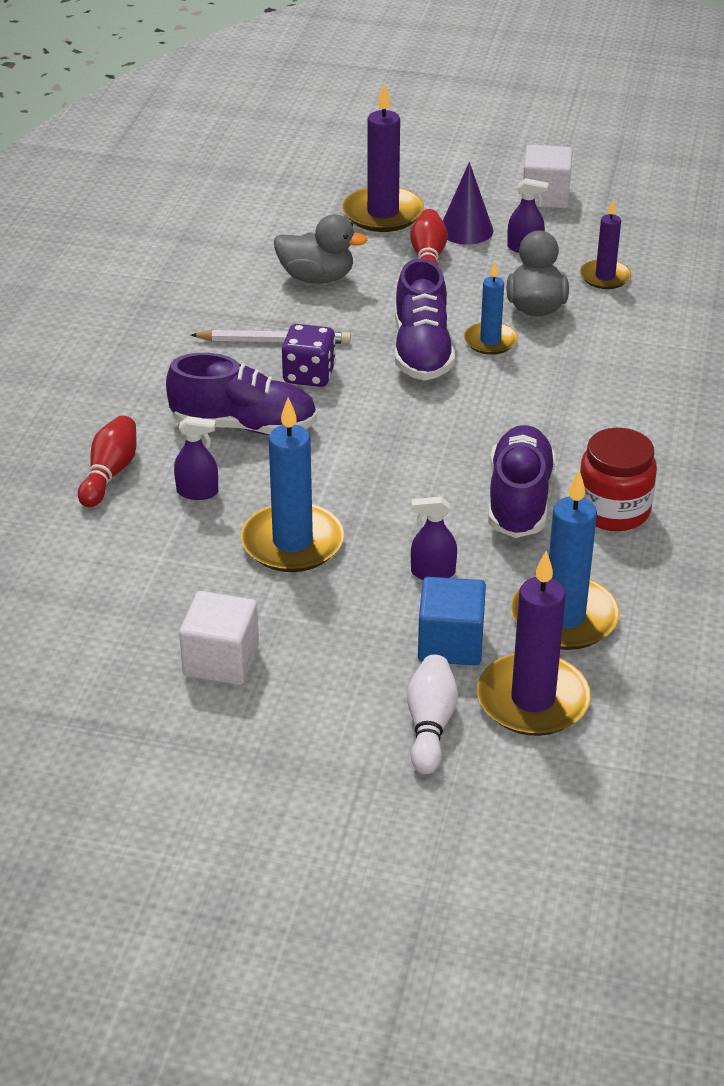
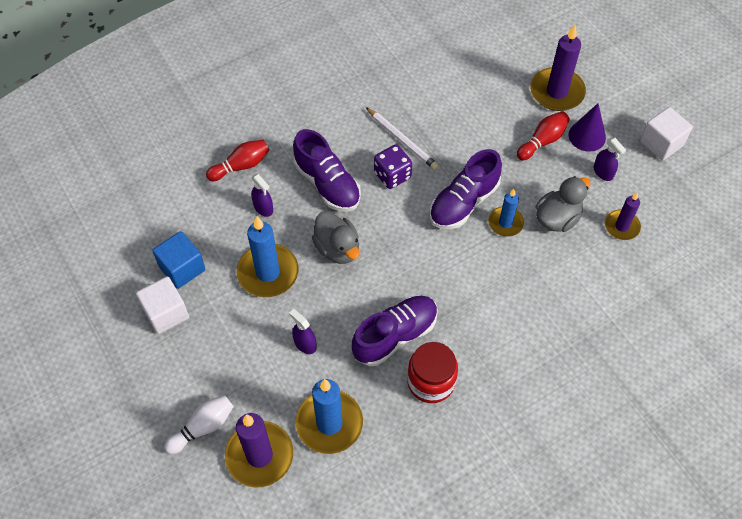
camera: 45 degrees right, 20 degrees up
grey duck [274,214,368,284] -> grey duck moved to [312,211,360,264]
blue cube [418,577,486,666] -> blue cube moved to [152,231,205,289]

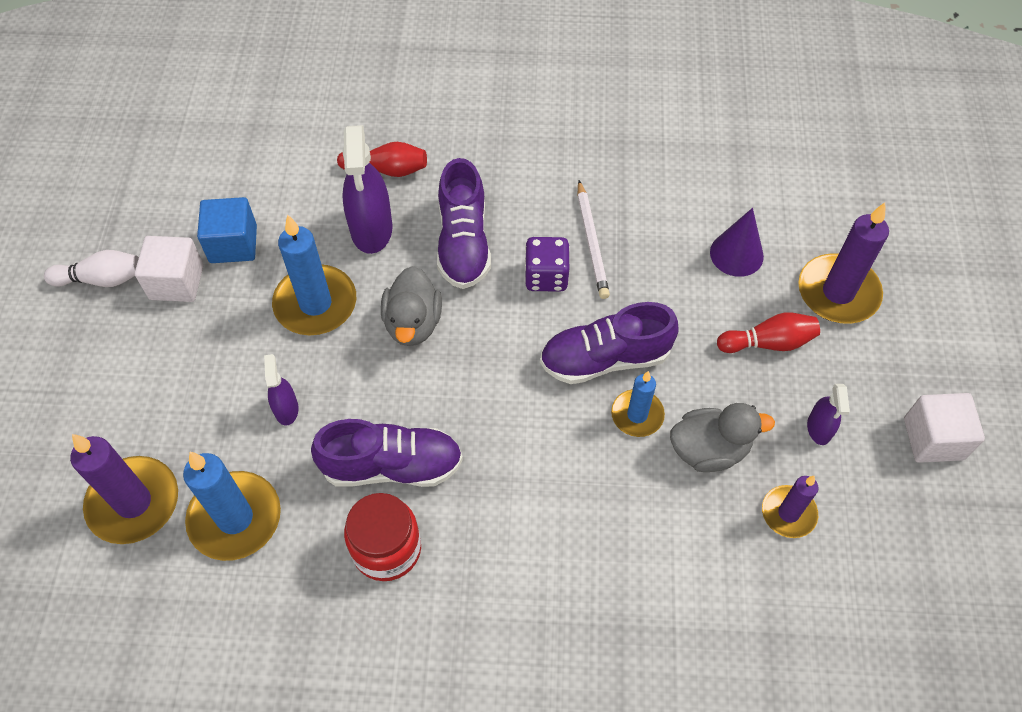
camera: 35 degrees right, 0 degrees up
white bowling pin [164,395,234,454] -> white bowling pin moved to [44,250,139,287]
purple spray bottle [251,174,273,217] -> purple spray bottle [342,125,393,254], size x1.92
purple cone [569,103,606,152] -> purple cone moved to [710,208,764,277]

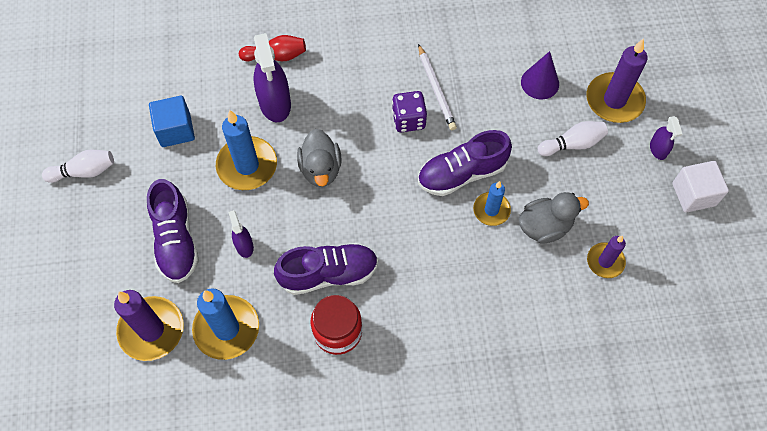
camera: 10 degrees left, 5 degrees up
white cube [135,236,203,302] -> none
purple shoe [437,158,491,289] -> purple shoe moved to [147,179,199,283]
red bowling pin [717,313,820,353] -> white bowling pin [538,121,608,156]
purple spray bottle [807,384,850,445] -> purple spray bottle moved to [650,116,682,160]

